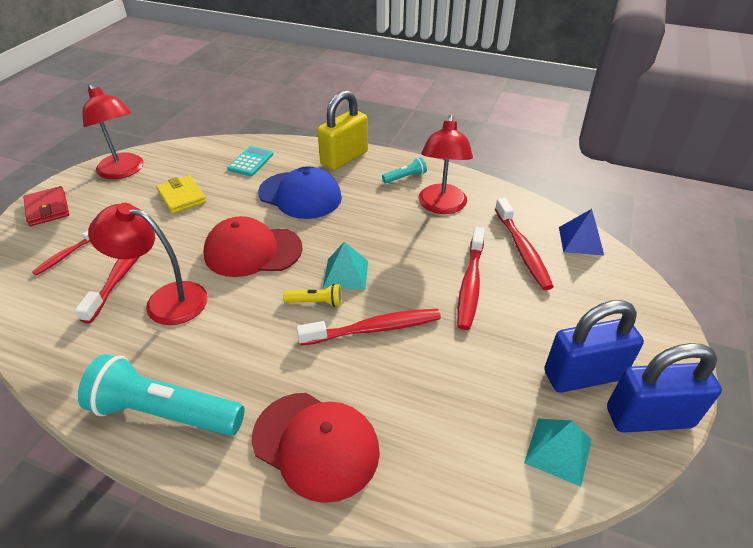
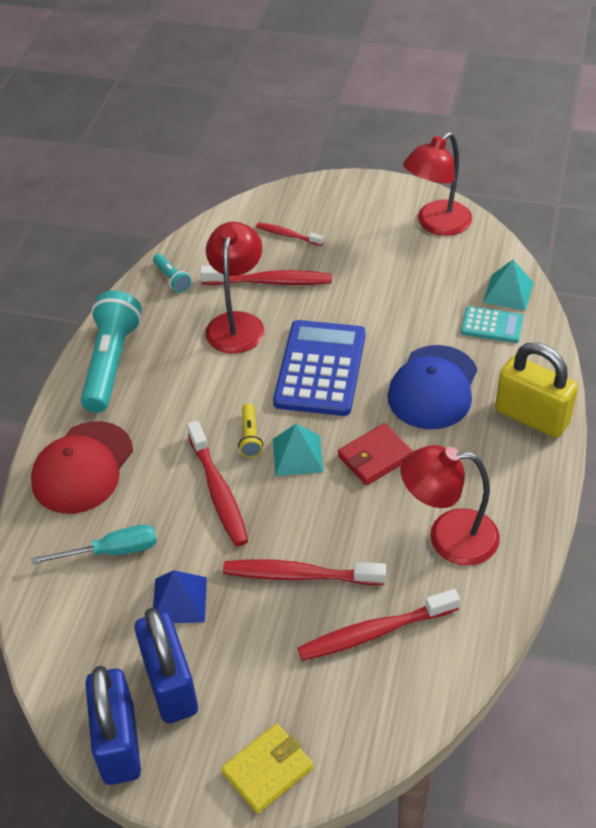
camera: 85 degrees right, 5 degrees up
red wallet [23,186,69,226] -> red wallet moved to [338,423,413,485]
yellow wallet [156,175,207,214] -> yellow wallet moved to [221,723,314,814]
red cap [203,216,303,277] -> blue calculator [273,320,366,416]
turquoise flashlight [382,157,427,183] -> turquoise flashlight moved to [153,254,191,293]
turquoise pyramid [524,419,592,487] -> turquoise pyramid moved to [483,260,534,311]
blue pyramid [559,209,604,255] -> blue pyramid moved to [153,570,207,623]
none -> turquoise screwdriver [31,525,157,565]

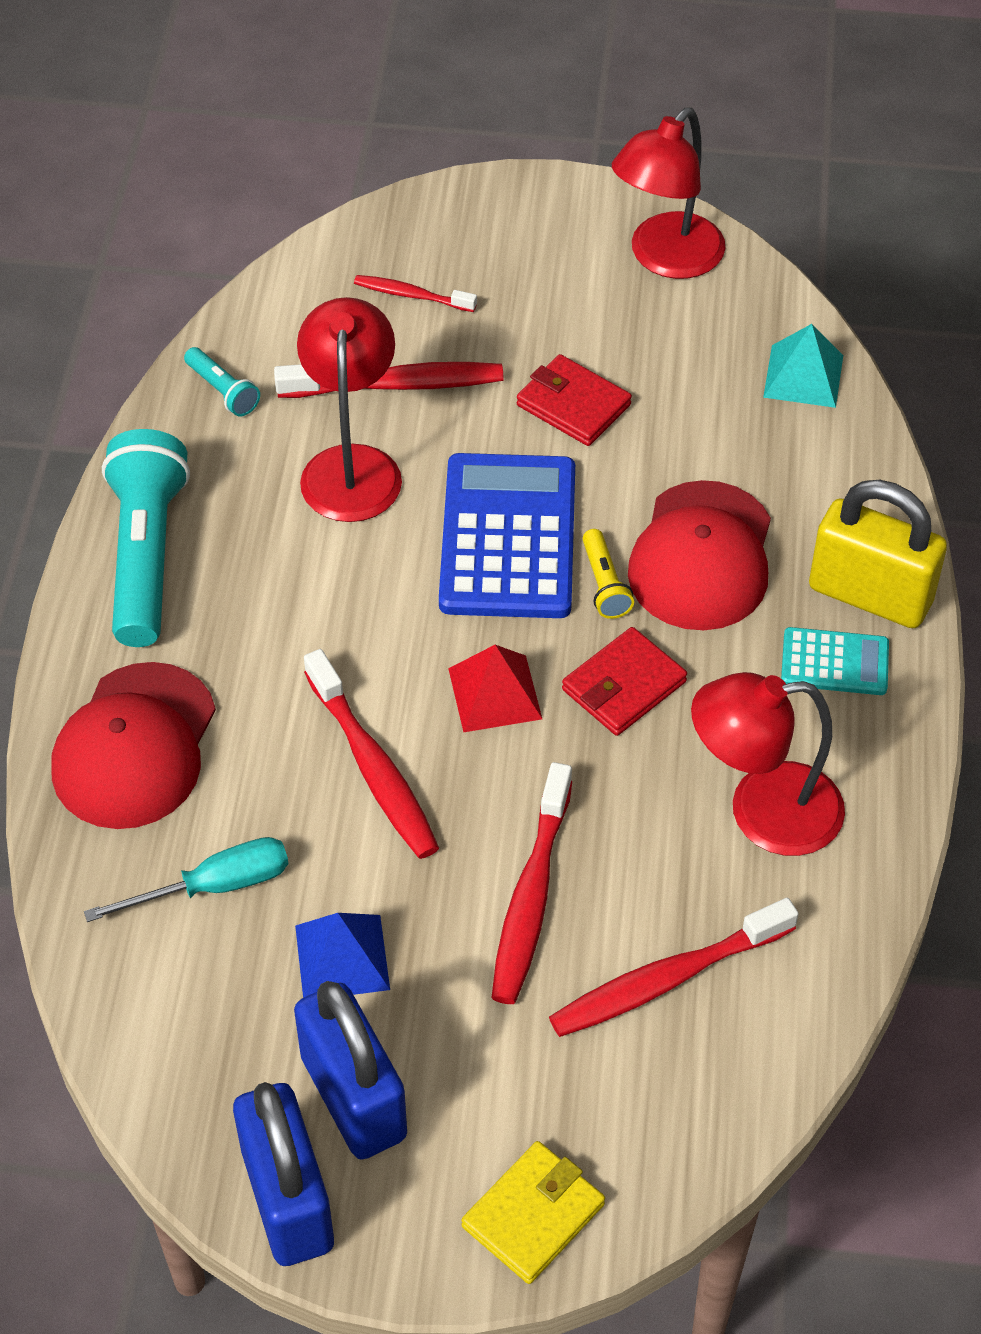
camera: 10 degrees left, 5 degrees up
red toothbrush [223,559,386,585] -> red toothbrush turned 75 degrees counterclockwise [491,762,572,1004]
yellow flashlight [238,403,263,458] -> yellow flashlight moved to [583,529,634,619]
turquoise pyramid [273,424,324,476] -> red pyramid [448,645,542,732]
blue cap [387,345,477,429] -> red cap [628,480,771,630]
turquoise calculator [461,306,524,343] -> turquoise calculator moved to [781,627,889,695]
none -> red wallet [517,354,632,446]

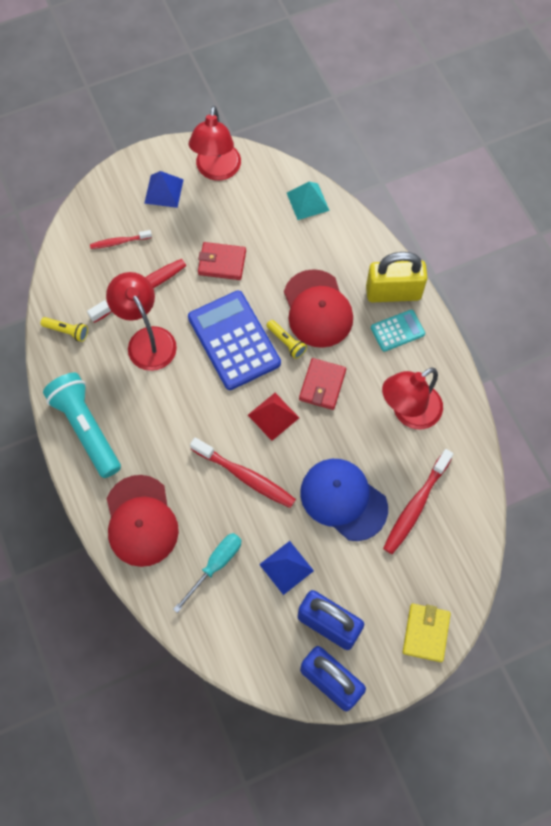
camera: 30 degrees left, 15 degrees up
turquoise flashlight [184,347,260,416] -> yellow flashlight [41,317,88,342]
red toothbrush [491,762,572,1004] -> blue cap [300,459,388,541]
none -> blue pyramid [144,171,184,208]

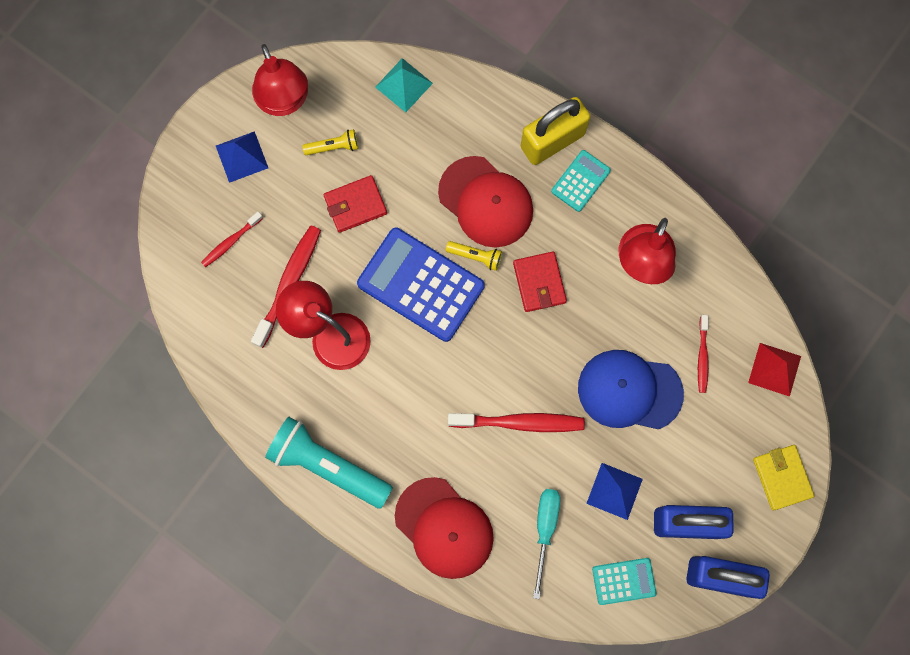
camera: 30 degrees left, 10 degrees up
yellow flashlight [41,317,88,342] -> yellow flashlight moved to [302,129,358,155]
red pyramid [248,393,299,441] -> red pyramid moved to [748,343,801,397]
red toothbrush [383,449,453,554] -> red toothbrush [698,315,709,393], size x0.58
none -> turquoise calculator [592,558,657,605]

